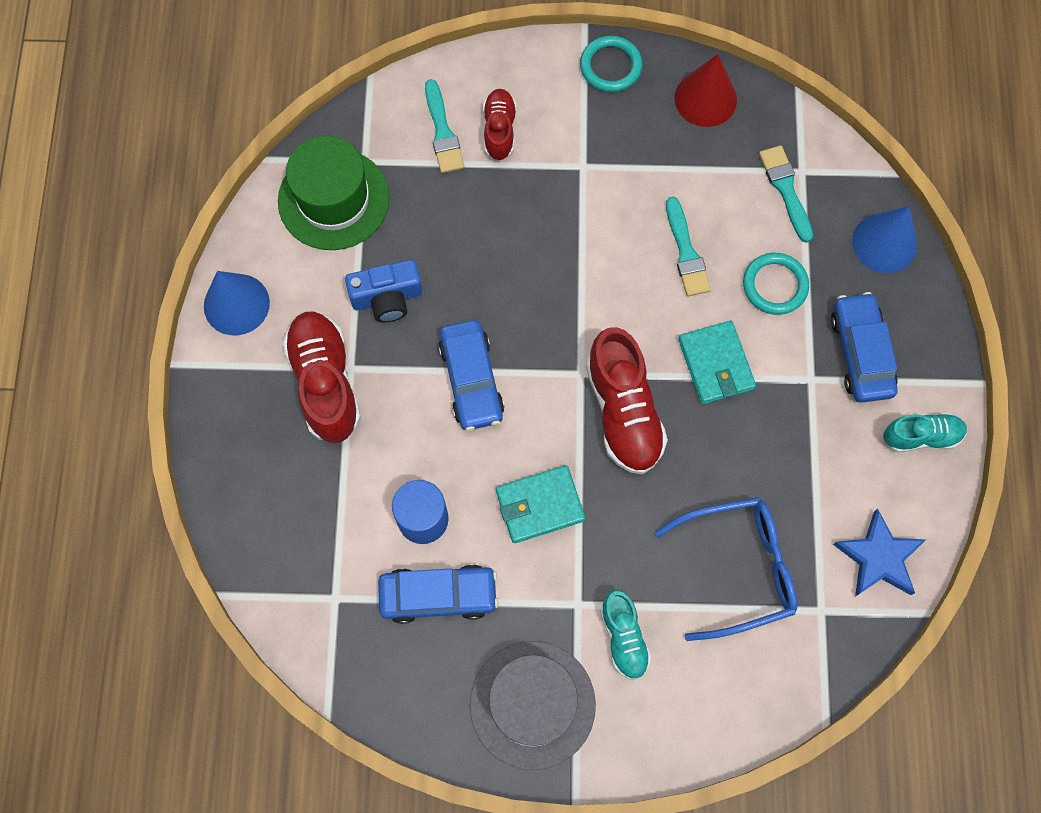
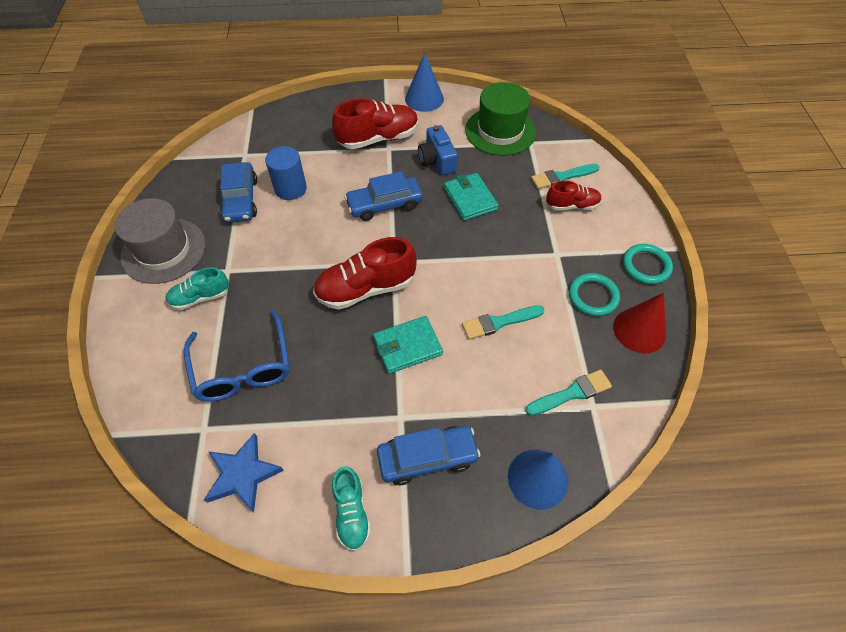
camera: 85 degrees right, 15 degrees down
turquoise wallet [496,465,585,543] -> turquoise wallet moved to [444,173,498,221]
turquoise ring [743,253,809,315] -> turquoise ring moved to [569,273,620,316]

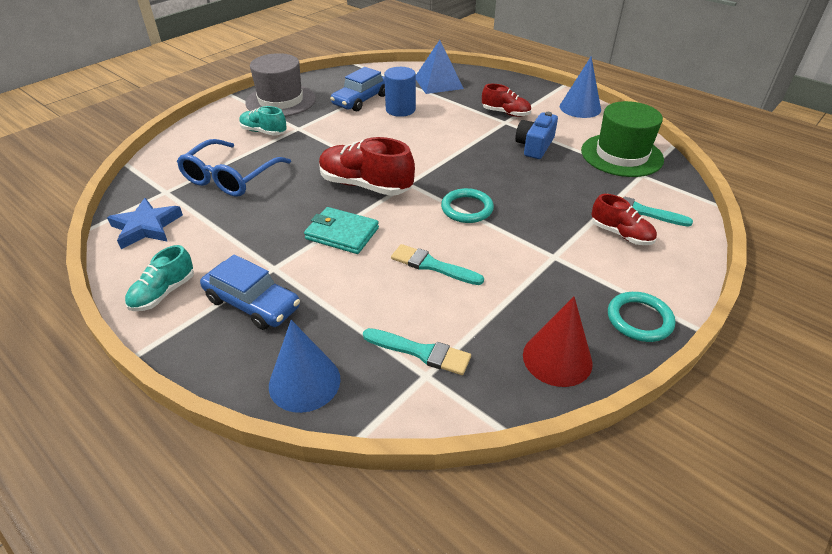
camera: 45 degrees right, 15 degrees down
red shoe [332,98,418,149] -> red shoe [482,84,531,117], size x0.59
blue car [344,171,423,221] -> none
turquoise wallet [444,173,498,221] -> none
turquoise ring [569,273,620,316] -> turquoise ring moved to [441,188,494,223]
none -> blue pyramid [416,40,464,94]

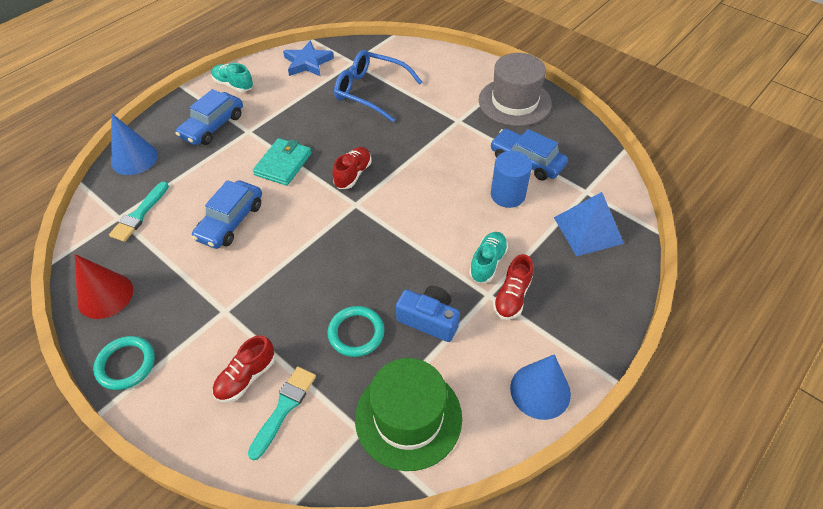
camera: 90 degrees right, 10 degrees up
turquoise shoe [239,106,287,136] -> turquoise shoe moved to [469,232,508,283]
red shoe [319,137,415,196] -> red shoe [333,147,372,189], size x0.59
turquoise brush [391,244,484,285] -> blue car [192,180,262,249]
turquoise ring [441,188,494,223] -> turquoise ring moved to [328,306,384,357]

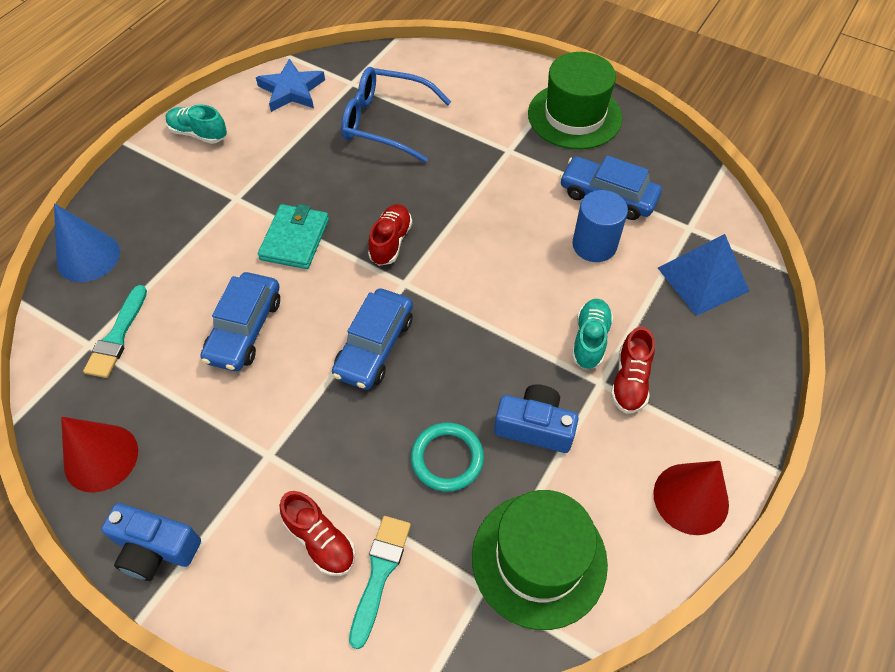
camera: 10 degrees left, 5 degrees up
turquoise ring [93,336,155,390] -> blue camera [101,503,201,581]
blue car [175,89,243,145] -> blue car moved to [332,289,413,390]
red shoe [212,335,275,402] -> red shoe turned 75 degrees counterclockwise [279,491,356,576]
grey hat [479,53,552,126] -> green hat [528,52,622,149]
blue cone [510,354,571,420] -> red cone [653,461,729,535]

